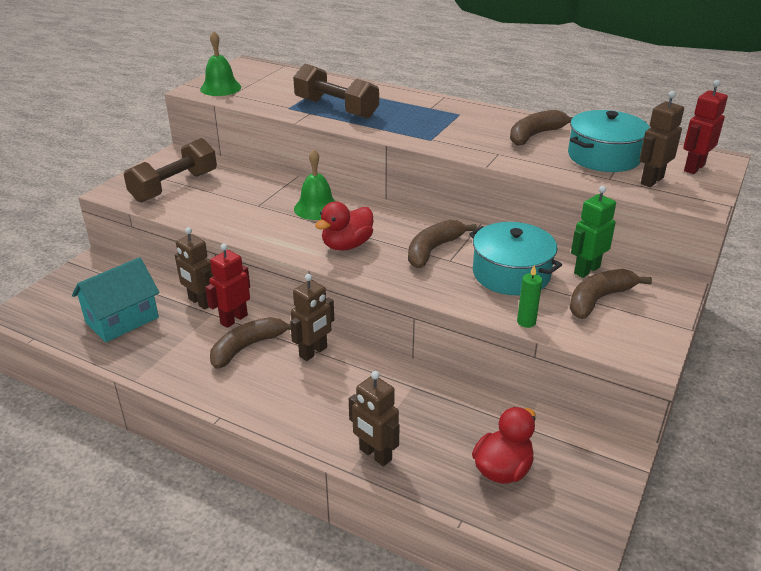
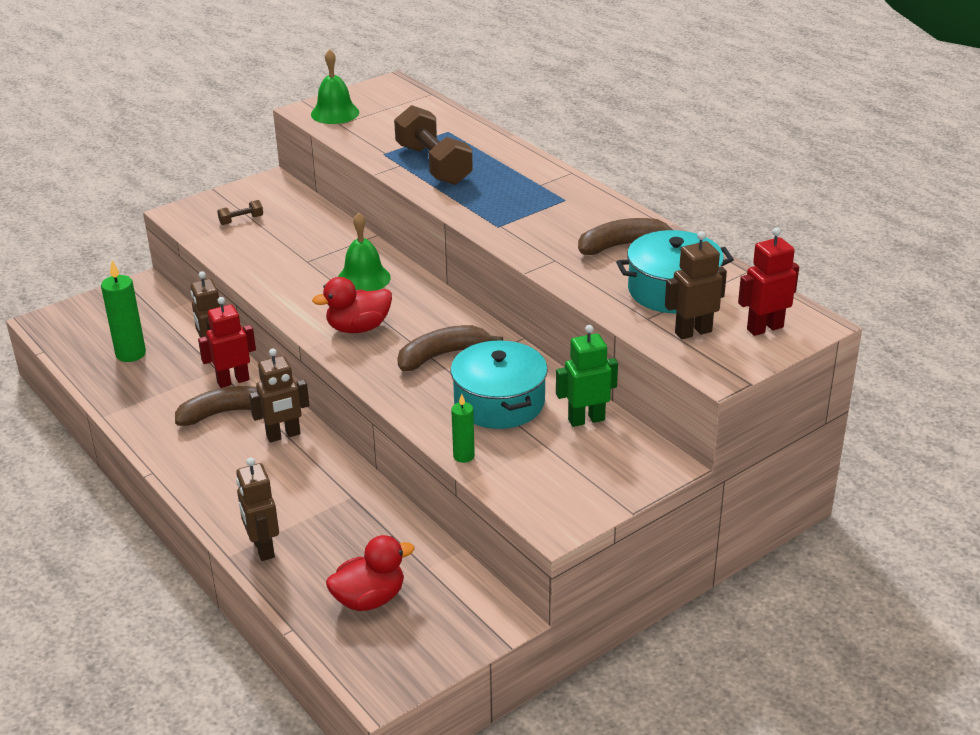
camera: 25 degrees right, 0 degrees up
turquoise house [72,257,160,342] -> green candle [101,261,146,362]
brown dumbbell [124,138,217,202] -> brown dumbbell [217,200,263,225], size x0.42
brown banana [570,269,652,319] -> none

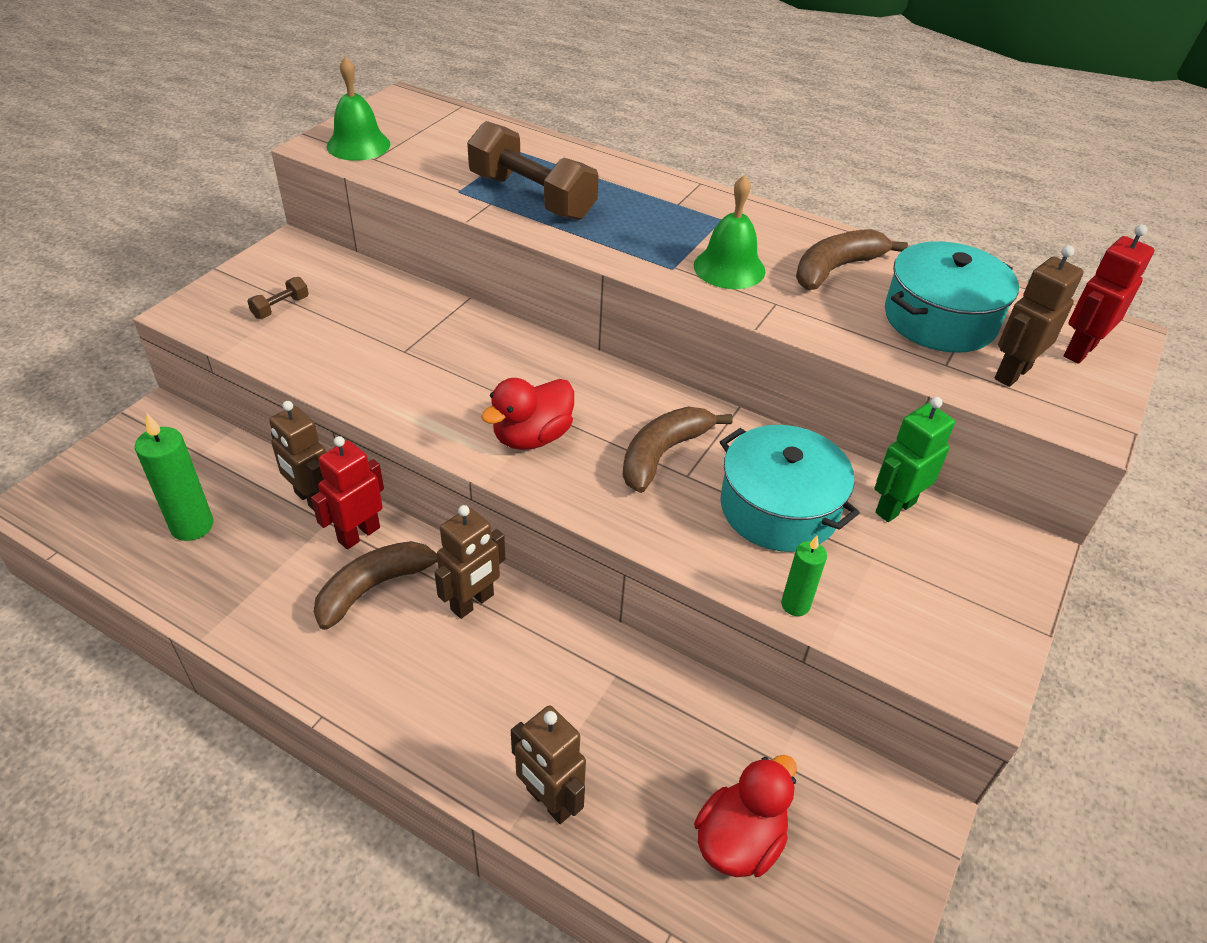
camera: 25 degrees left, 10 degrees up
green bell [338,212,391,291] -> green bell moved to [694,175,765,289]

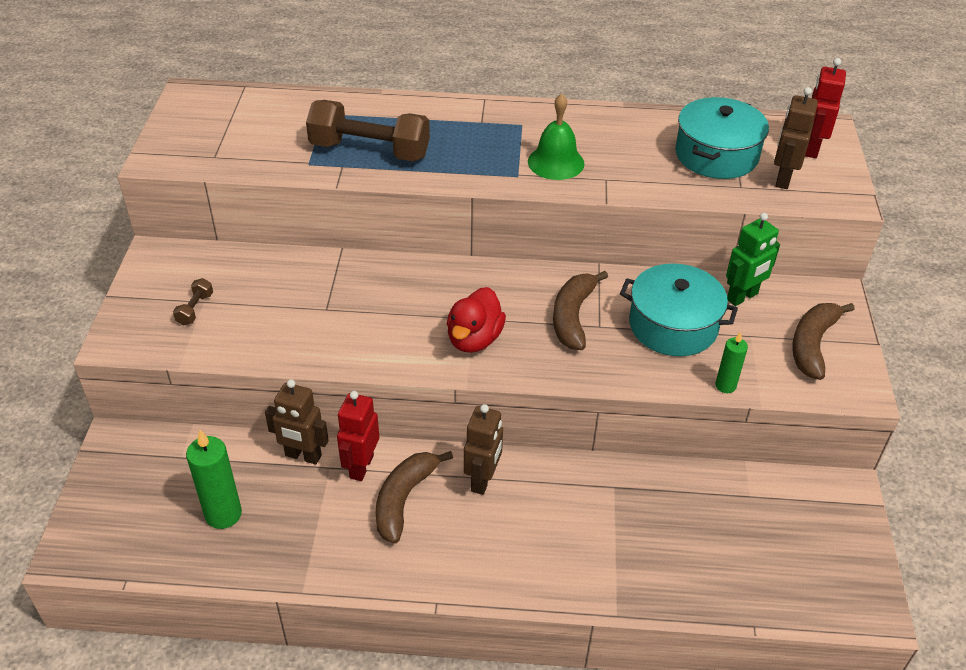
camera: 25 degrees left, 0 degrees up
green bell [327,57,390,161] -> none
brown robot [511,705,586,824] -> none
red duck [694,755,797,877] -> none
brown banana [796,229,908,290] -> brown banana moved to [792,303,855,380]
green robot [874,397,955,522] -> green robot turned 150 degrees counterclockwise [726,213,780,306]

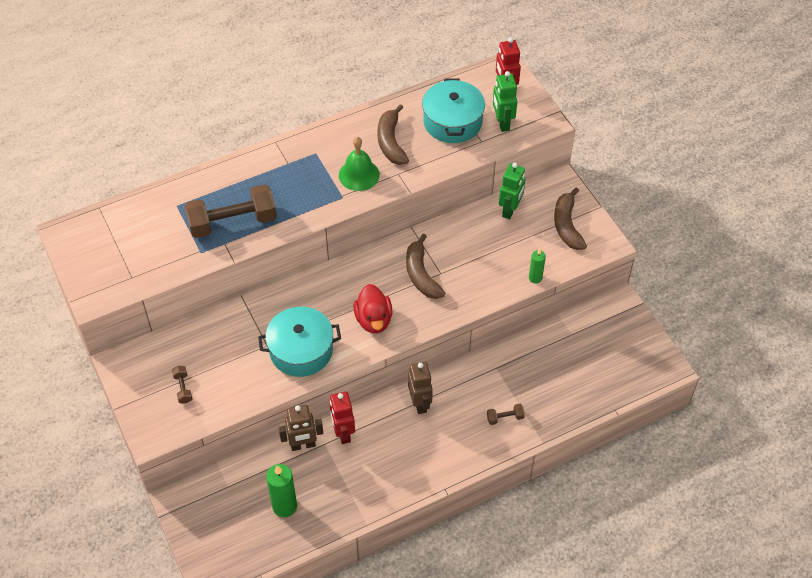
camera: 30 degrees left, 10 degrees up
brown banana [376,451,453,544] -> brown banana moved to [377,104,409,165]
turquoise pot [620,263,738,356] -> turquoise pot moved to [258,307,341,377]
brown robot [774,87,818,189] -> green robot [493,71,517,132]
none -> brown dumbbell [487,404,525,425]

